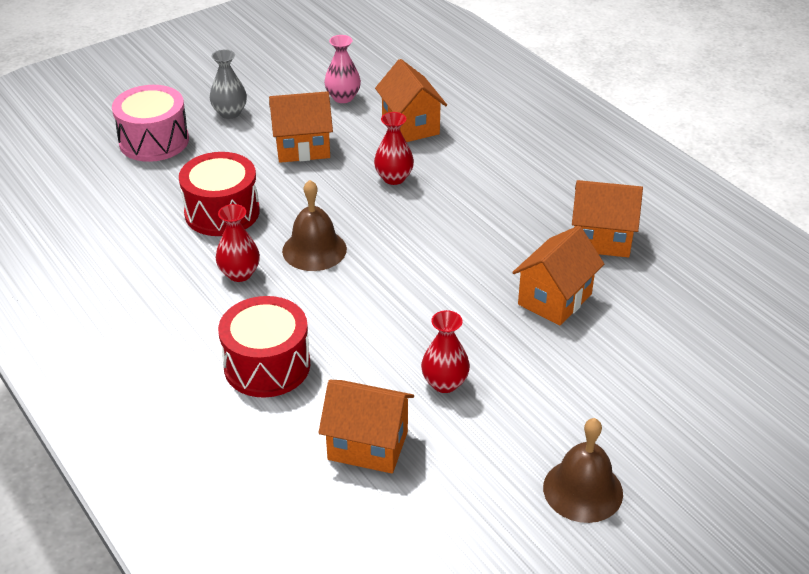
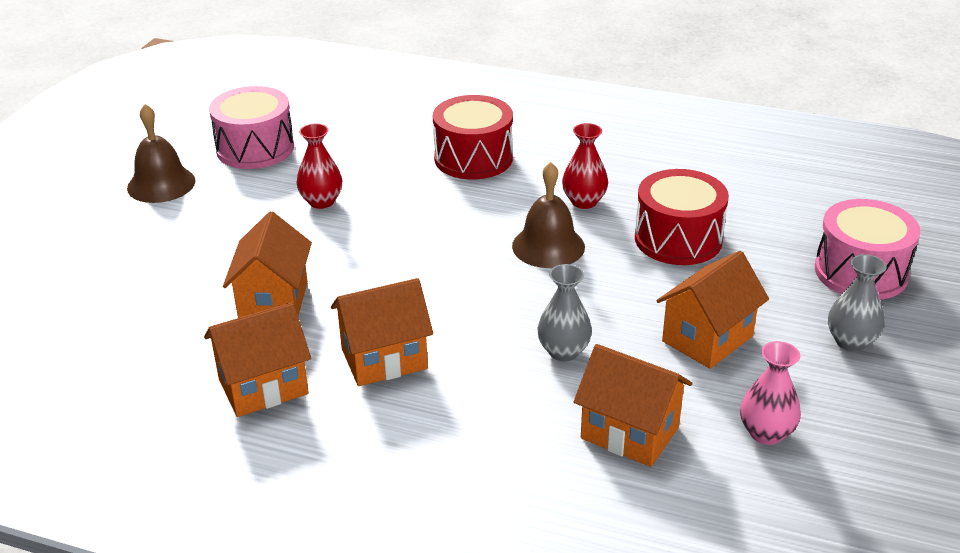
camera: 145 degrees right, 5 degrees down
orange house [318,380,414,474] -> orange house moved to [331,278,433,386]
red vase [374,112,414,185] -> grey vase [537,264,592,361]
none -> pink drum [209,86,294,169]

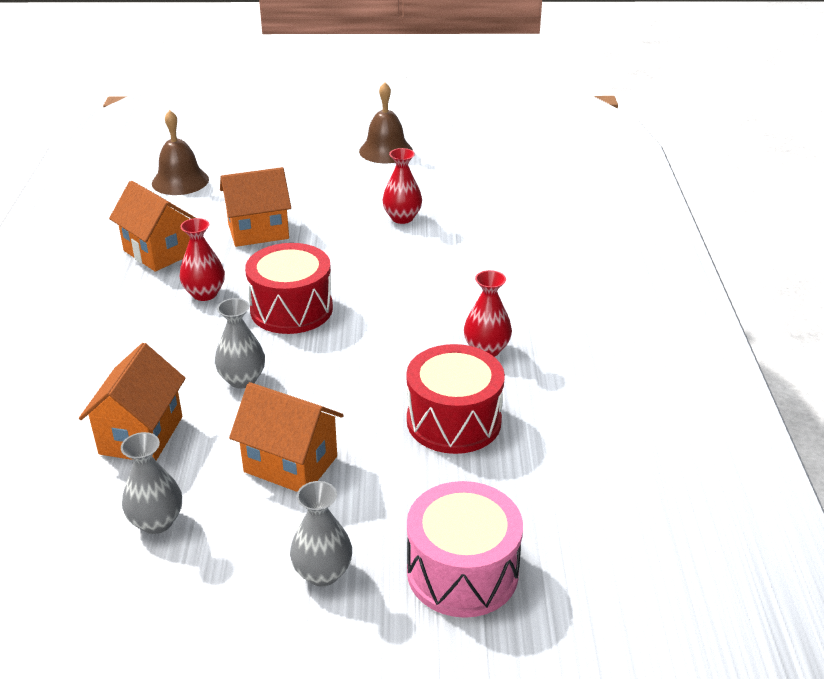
camera: 70 degrees right, 0 degrees up
pink drum [209,86,294,169] -> none
orange house [331,278,433,386] -> red vase [179,218,225,301]
red drum [433,95,513,179] -> red drum moved to [245,243,333,334]
brown bell [512,162,585,268] -> brown bell moved to [152,110,209,195]
pink vase [740,341,801,445] -> grey vase [121,432,182,534]

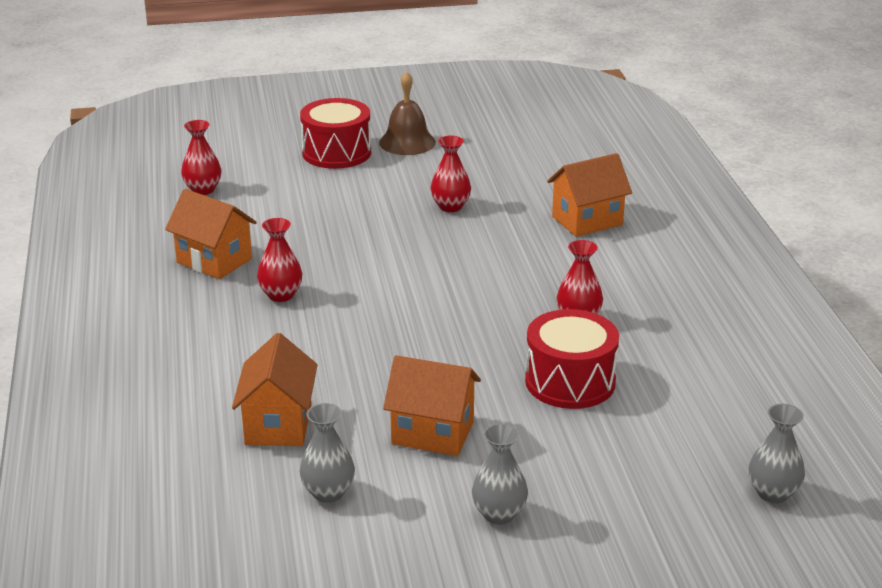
camera: 10 degrees left, 5 degrees down
brown bell [152,110,209,195] -> red vase [181,120,222,195]
grey vase [215,298,265,389] -> grey vase moved to [749,404,805,503]
orange house [220,167,291,247] -> orange house moved to [547,153,632,237]
red drum [245,243,333,334] -> red drum moved to [300,98,371,169]
pink drum [407,481,523,618] -> none

